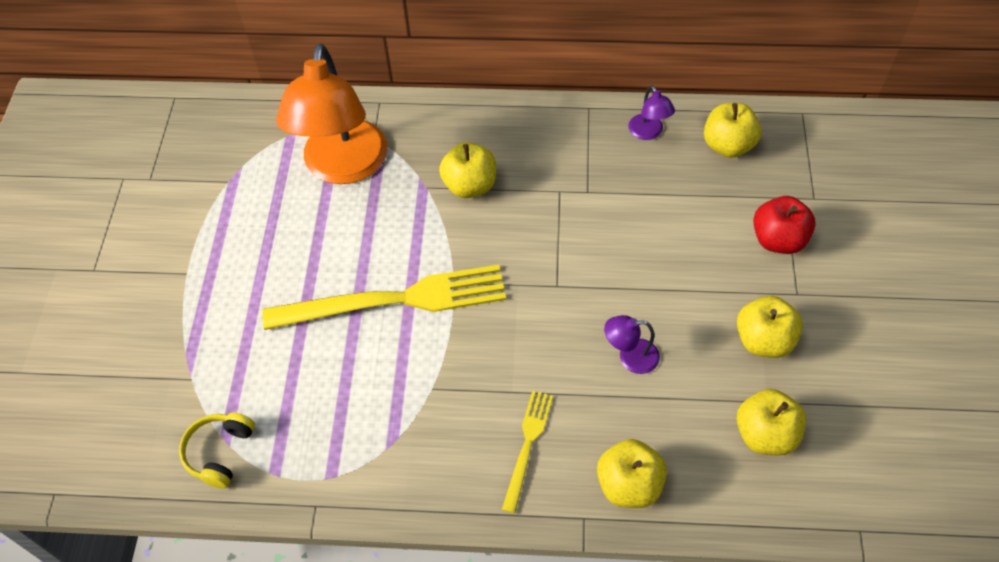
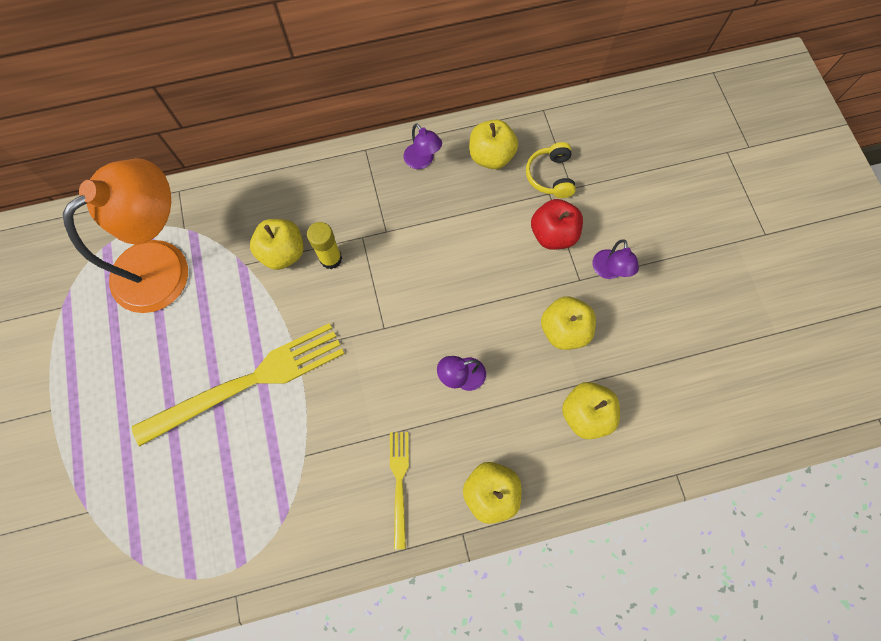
camera: 20 degrees left, 15 degrees up
yellow headphones [179,413,255,489] -> yellow headphones moved to [526,142,576,198]
orange lamp [276,43,387,184] -> orange lamp turned 120 degrees counterclockwise [63,158,188,313]
none -> yellow glue stick [307,222,342,269]
none -> purple lamp [592,239,639,279]

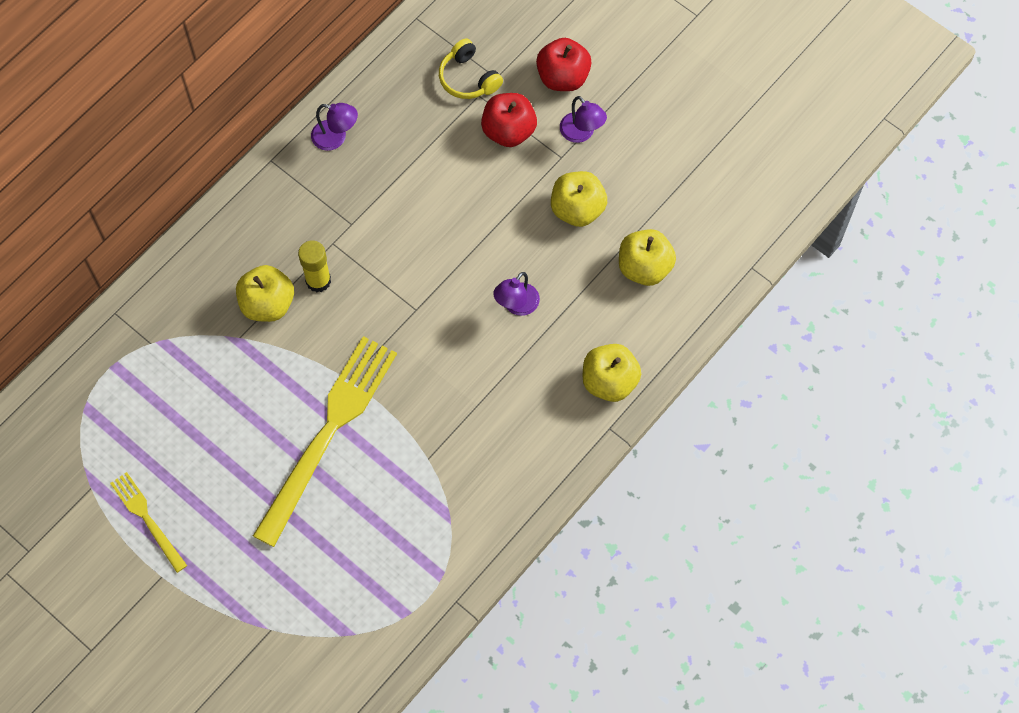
camera: 35 degrees left, 5 degrees down
orange lamp [63,158,188,313] -> none
yellow fork [390,432,409,549] -> yellow fork moved to [110,472,187,573]
yellow apple [469,120,518,169] -> none
none -> red apple [536,38,592,91]

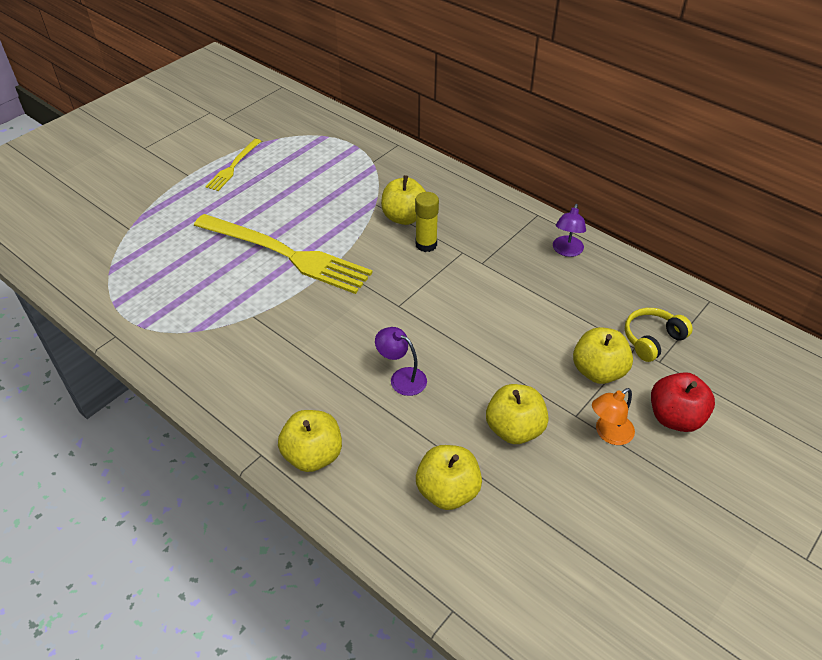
camera: 90 degrees right, 20 degrees down
yellow fork [110,472,187,573] -> yellow fork turned 150 degrees clockwise [205,139,261,191]
red apple [481,93,537,147] -> yellow apple [573,327,633,384]
purple lamp [560,96,607,143] -> orange lamp [592,388,635,445]

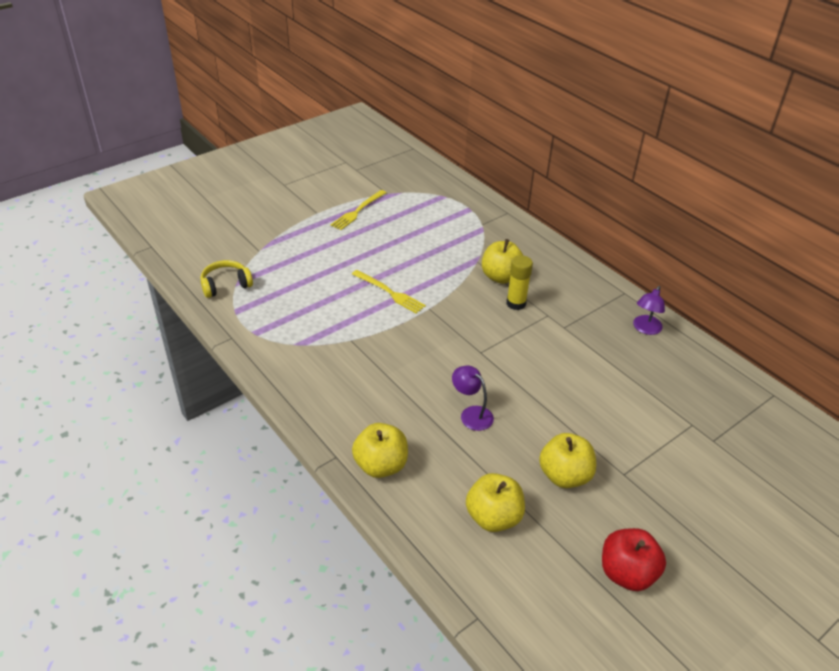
camera: 10 degrees right, 5 degrees down
yellow fork [194,214,373,294] -> yellow fork [352,270,426,314], size x0.50
yellow apple [573,327,633,384] -> none
orange lamp [592,388,635,445] -> none
yellow headphones [625,308,693,362] -> yellow headphones moved to [201,260,253,298]
red apple [651,372,715,432] -> red apple moved to [602,528,666,591]

